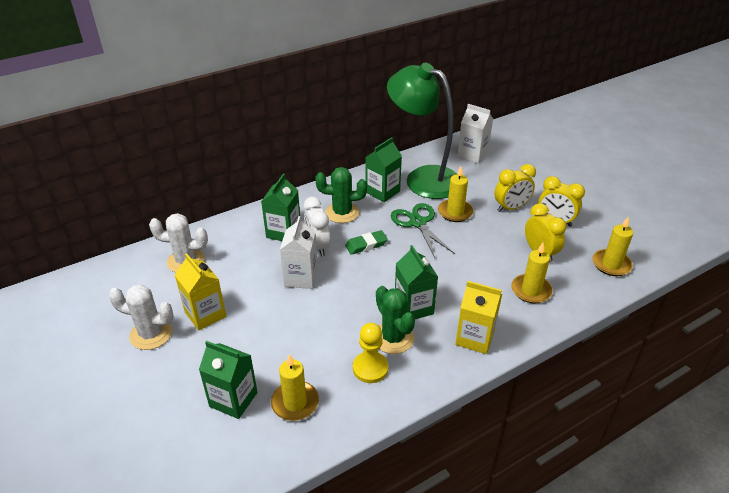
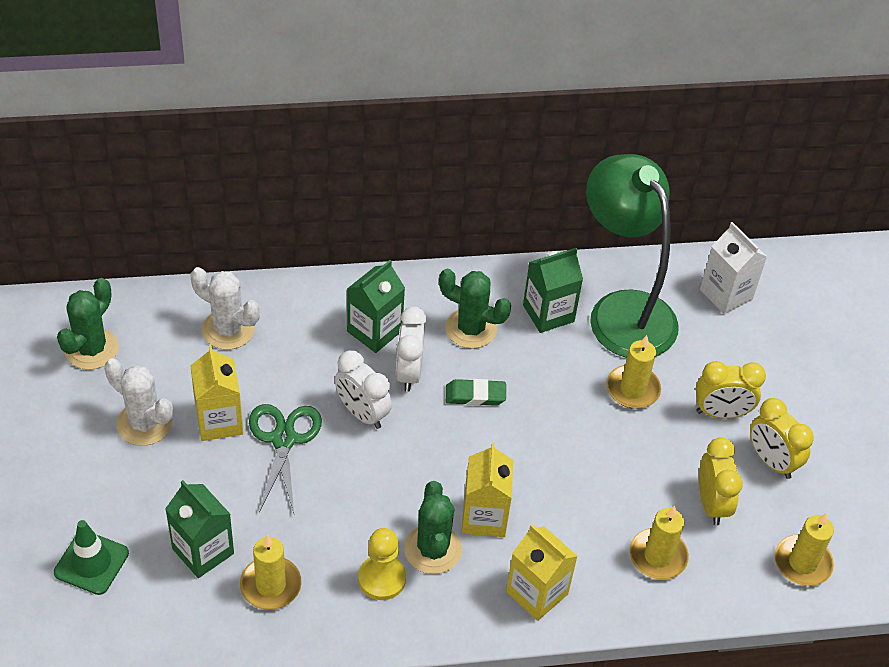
camera: 20 degrees right, 10 degrees up
white carton [280,216,318,289] -> white clock [335,350,392,429]
green scissors [390,203,455,258] -> green scissors moved to [249,404,322,513]
green carton [395,245,438,319] -> yellow carton [462,443,514,537]
none -> green traffic cone [54,520,129,595]
none -> green cactus [57,278,119,370]

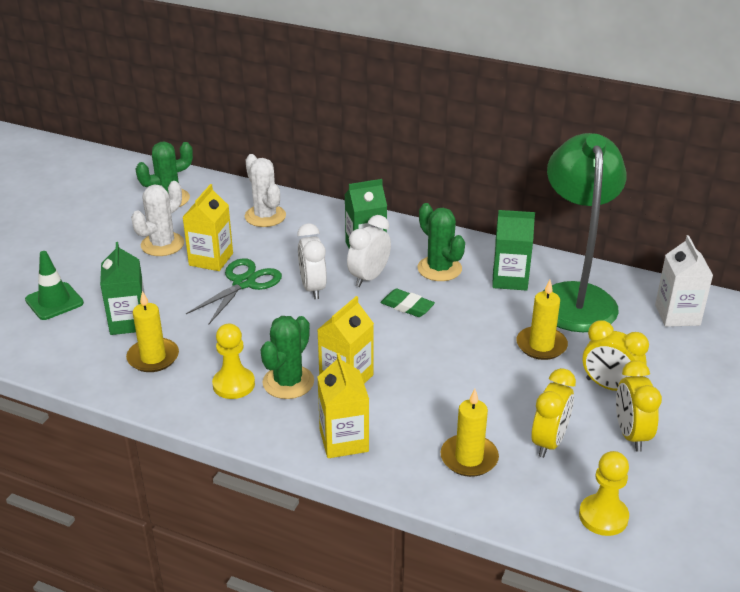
camera: 35 degrees right, 15 degrees down
white cactus [104,358,173,446] -> white cactus turned 60 degrees clockwise [131,181,184,256]
yellow candle [775,513,834,586] -> yellow pawn [579,451,629,536]

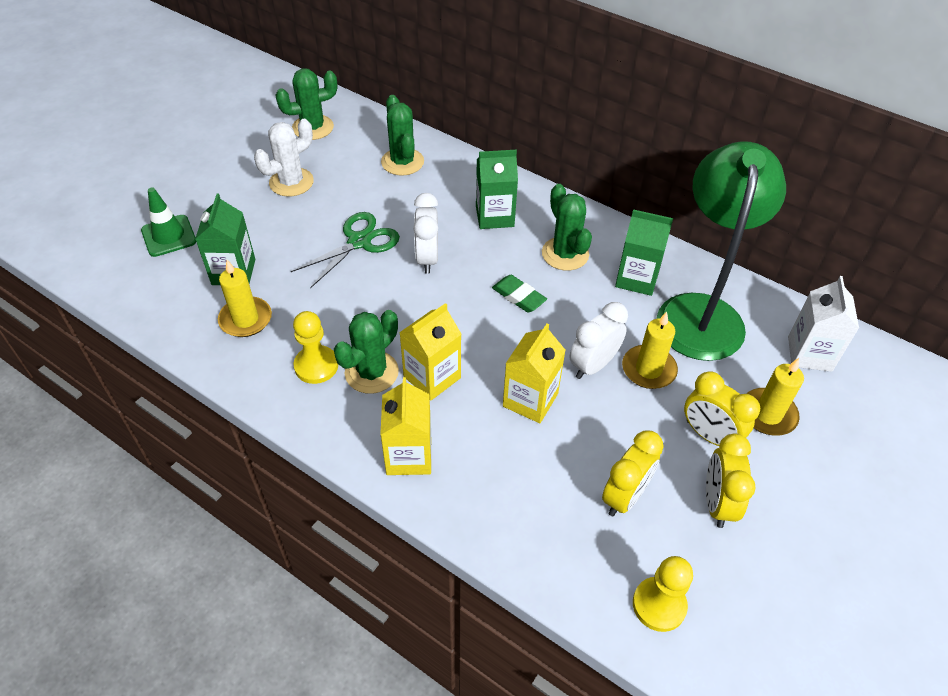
camera: 10 degrees right, 15 degrees up
yellow carton [183,184,233,271] -> yellow carton moved to [503,323,566,423]
white cactus [245,154,286,227] -> green cactus [381,95,424,176]
white clock [347,215,391,287] -> white clock moved to [569,302,628,379]
yellow candle [441,389,499,477] -> yellow candle moved to [746,358,804,436]

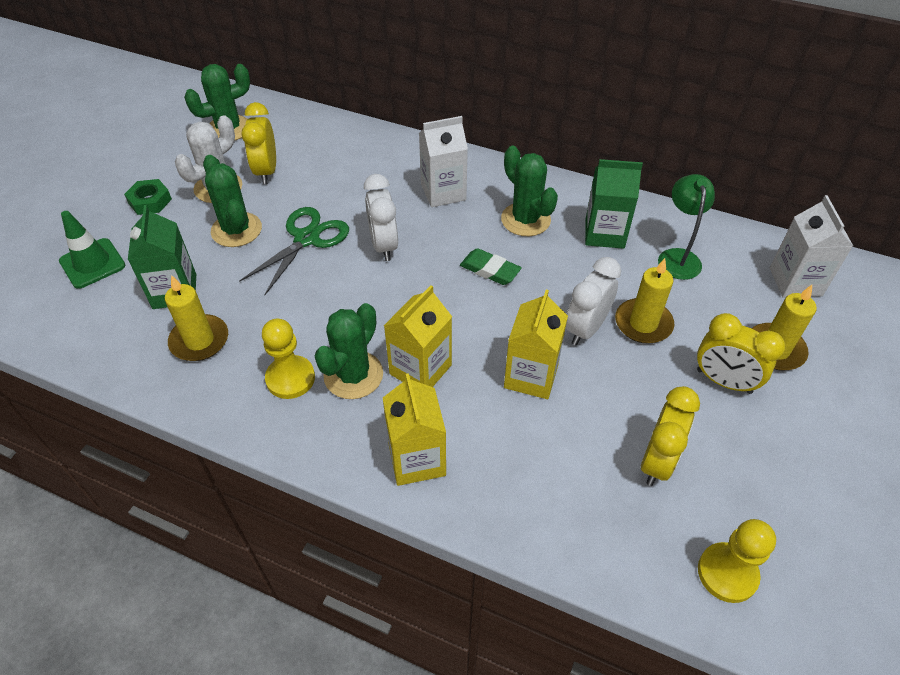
camera: 10 degrees left, 0 degrees up
green cactus [381,95,424,176] -> green cactus moved to [203,155,262,247]
green carton [476,150,518,229] -> white carton [419,116,468,207]
green lamp [657,141,786,361] -> green lamp [658,174,715,280], size x0.48
yellow clock [706,433,756,528] -> yellow clock moved to [241,102,276,184]
none -> green nut [124,179,172,215]

